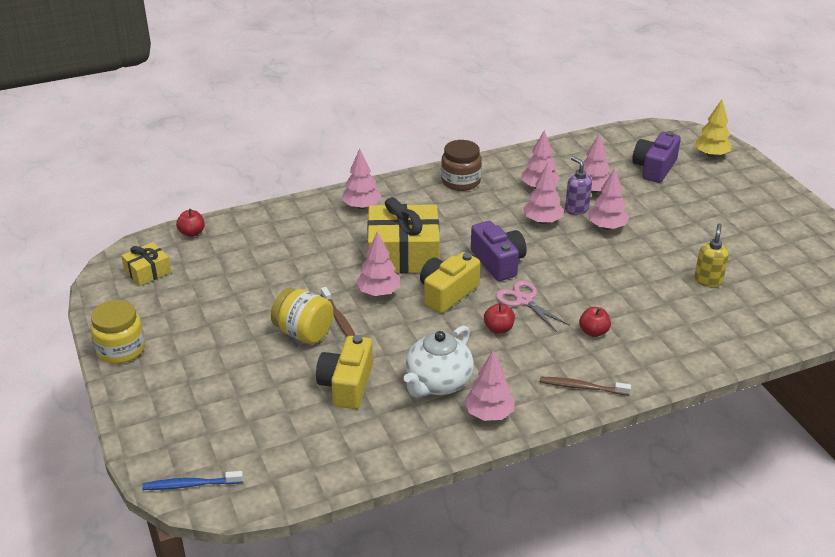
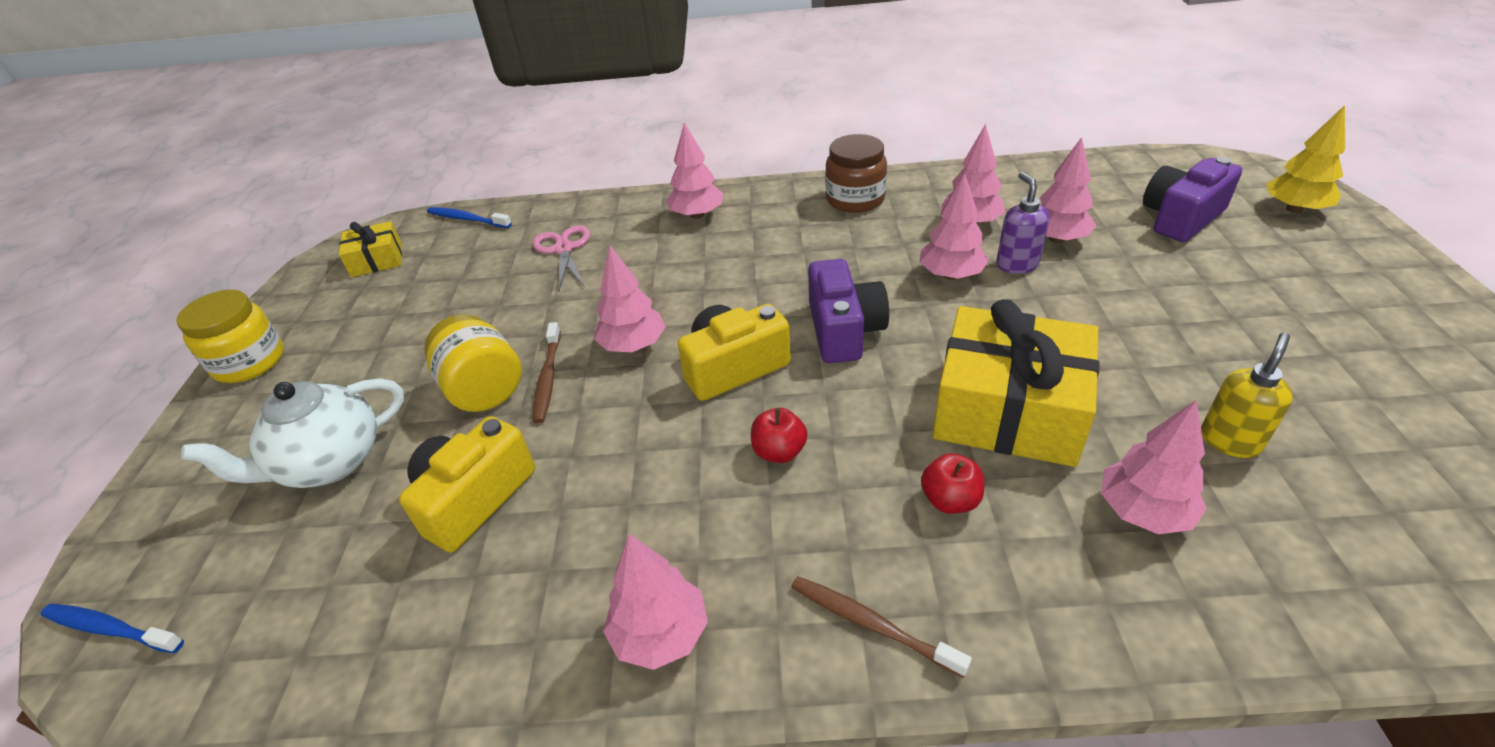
camera: 25 degrees right, 5 degrees up
red apple [176,209,205,237] -> blue toothbrush [427,207,512,228]
yellow gift [367,197,440,273] -> yellow gift moved to [933,299,1100,467]
white teapot [404,325,474,398] -> white teapot moved to [181,378,404,488]
pink scissors [496,281,570,332] -> pink scissors moved to [533,225,590,291]
pink tree [588,169,629,230] -> pink tree moved to [1101,400,1207,534]

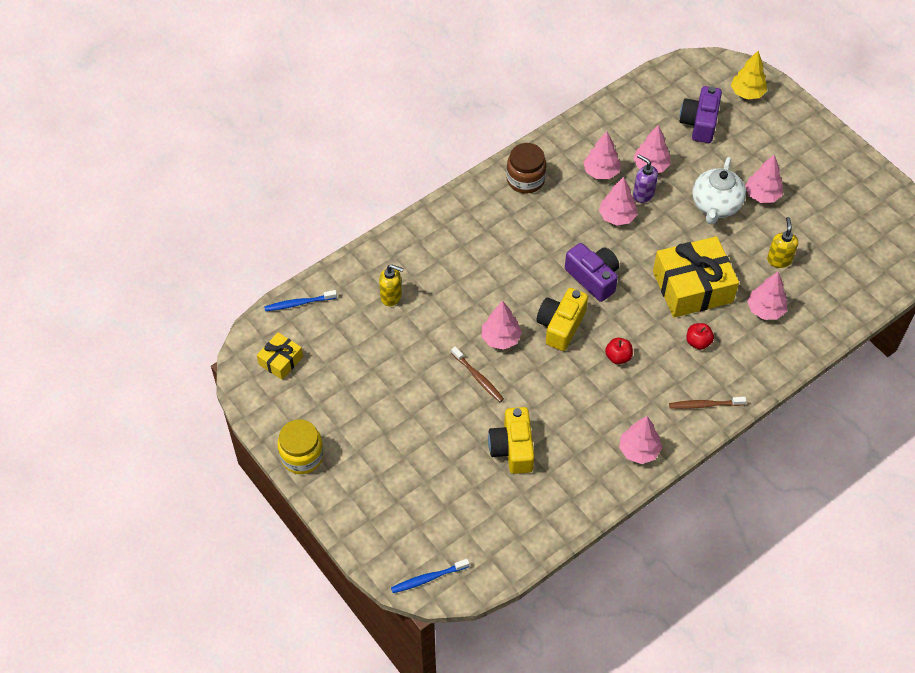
camera: 40 degrees left, 15 degrees up
white teapot [181,378,404,488] -> white teapot moved to [692,157,746,224]
yellow jar [424,314,522,412] -> none
pink scissors [533,225,590,291] -> yellow soap dispenser [379,264,404,306]
pink tree [666,123,723,219] -> pink tree moved to [745,154,783,203]

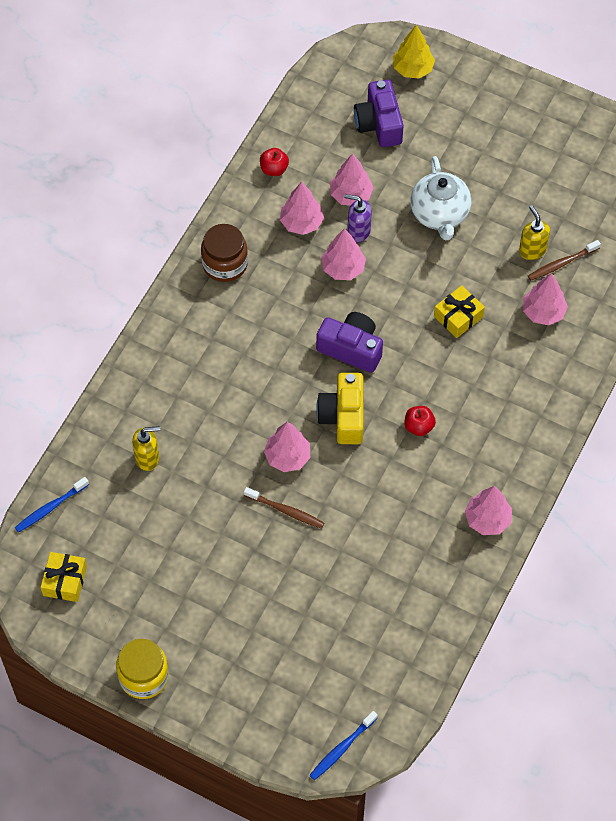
camera: 25 degrees left, 5 degrees up
yellow camera [488,407,534,474] -> none
yellow gift [653,236,739,318] -> yellow gift [434,285,485,338], size x0.51
brown toothbrush [669,397,746,409] -> brown toothbrush moved to [528,240,601,281]
red apple [686,323,714,350] -> red apple moved to [260,148,289,176]
pink tree [745,154,783,203] -> none

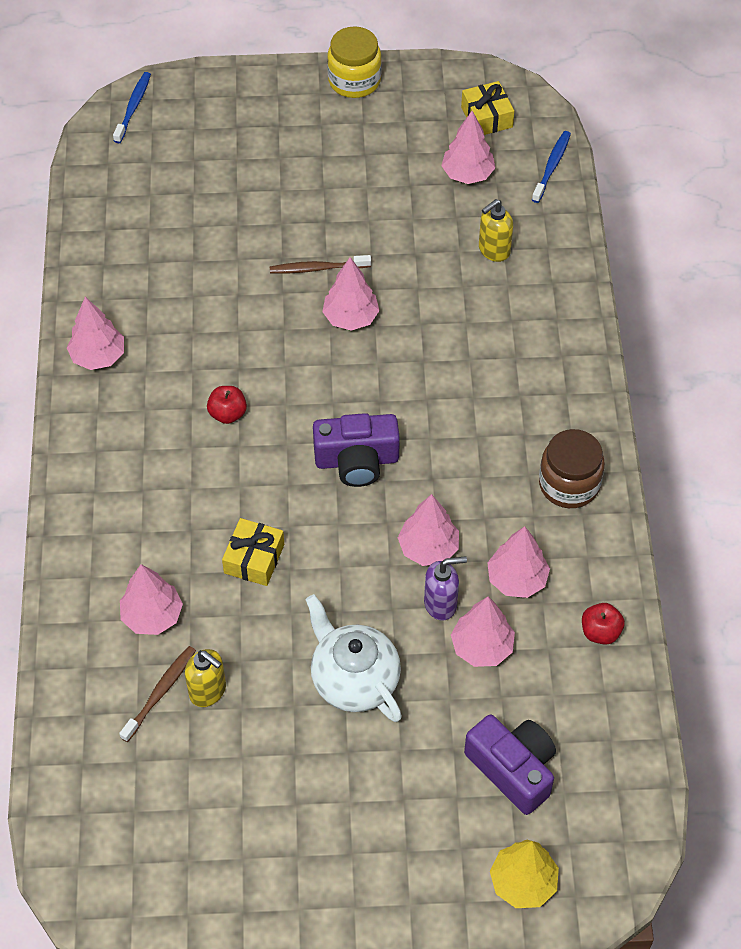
camera: 150 degrees right, 5 degrees down
yellow camera [316,373,363,444] -> none
none -> pink tree [441,111,495,184]

